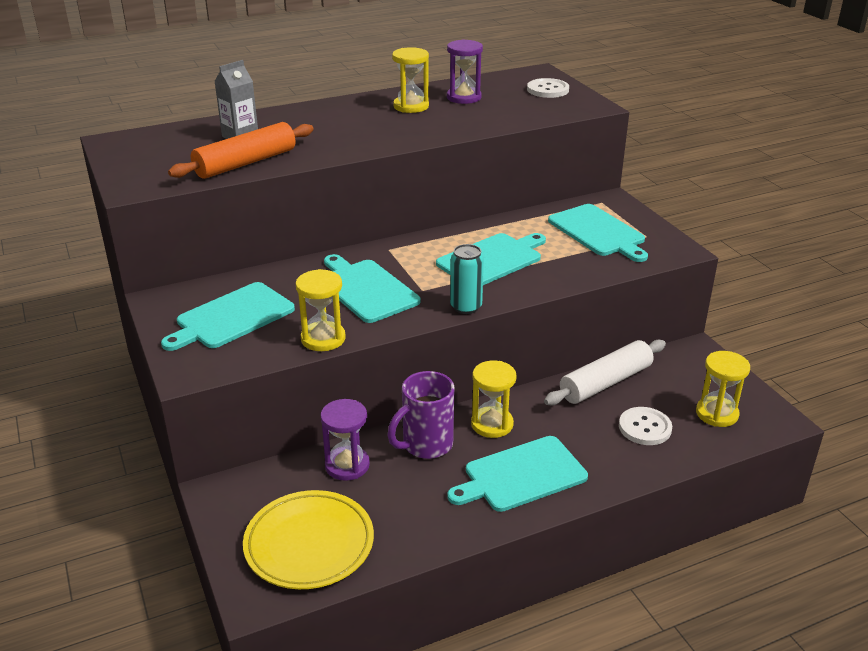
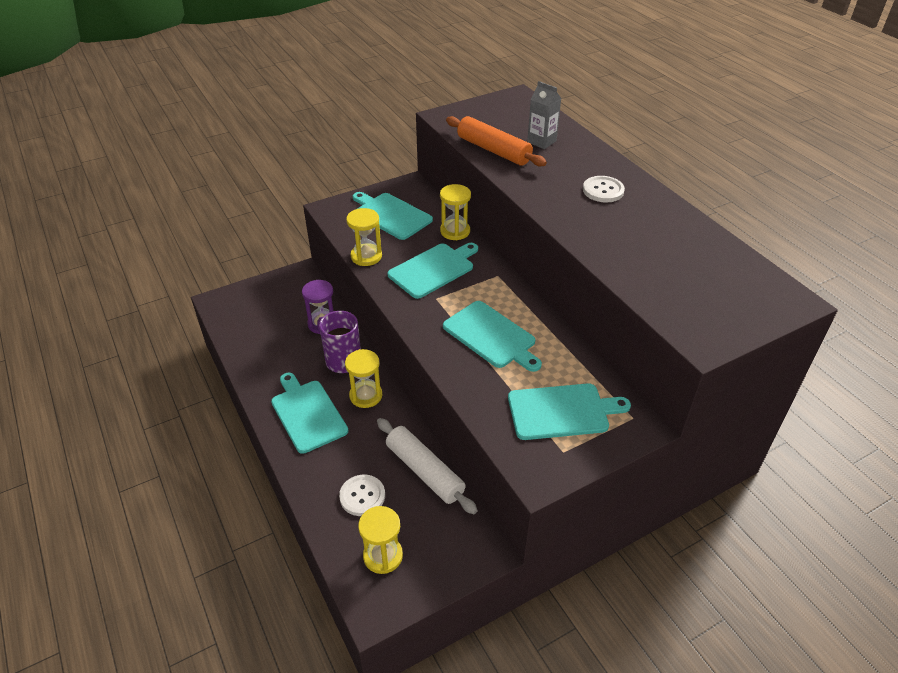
camera: 85 degrees right, 10 degrees up
yellow plate [243,490,374,589] -> none
yellow hourglass [392,47,429,113] -> yellow hourglass moved to [440,184,471,240]
purple hourglass [447,39,483,104] -> none
turquoise can [450,244,484,314] -> none
white button [527,78,569,98] -> white button moved to [583,176,625,202]
turquoise cutting board [548,204,648,262] -> turquoise cutting board turned 150 degrees counterclockwise [508,383,631,440]

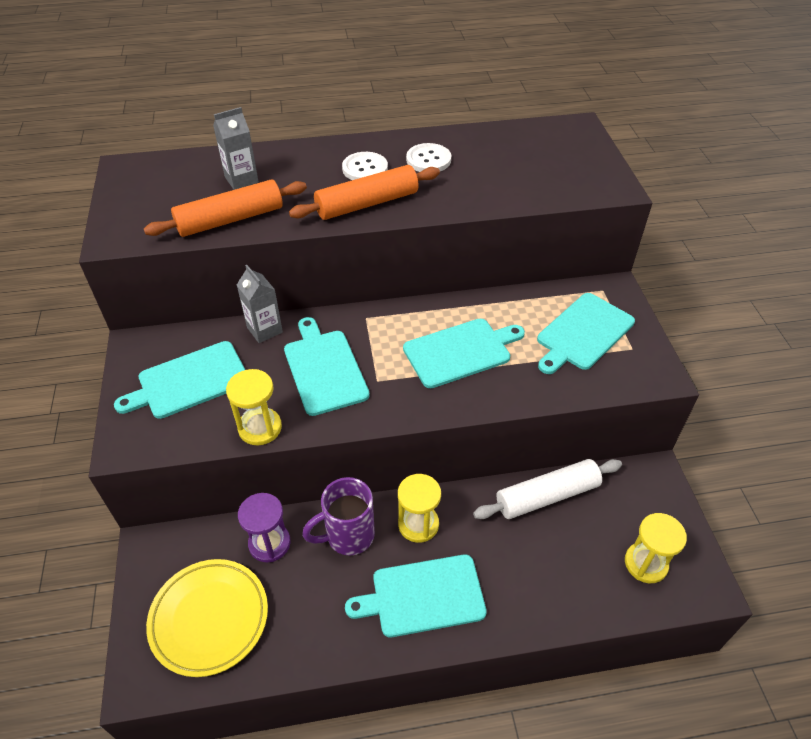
camera: 70 degrees left, 5 degrees up
white button [339,475,385,516] -> white button moved to [406,143,451,172]
yellow hourglass [440,184,471,240] -> grey carton [237,265,283,343]
turquoise cutting board [508,383,631,440] -> turquoise cutting board turned 150 degrees counterclockwise [537,293,635,374]
none -> yellow plate [146,559,268,677]
none -> orange rolling pin [289,165,440,220]

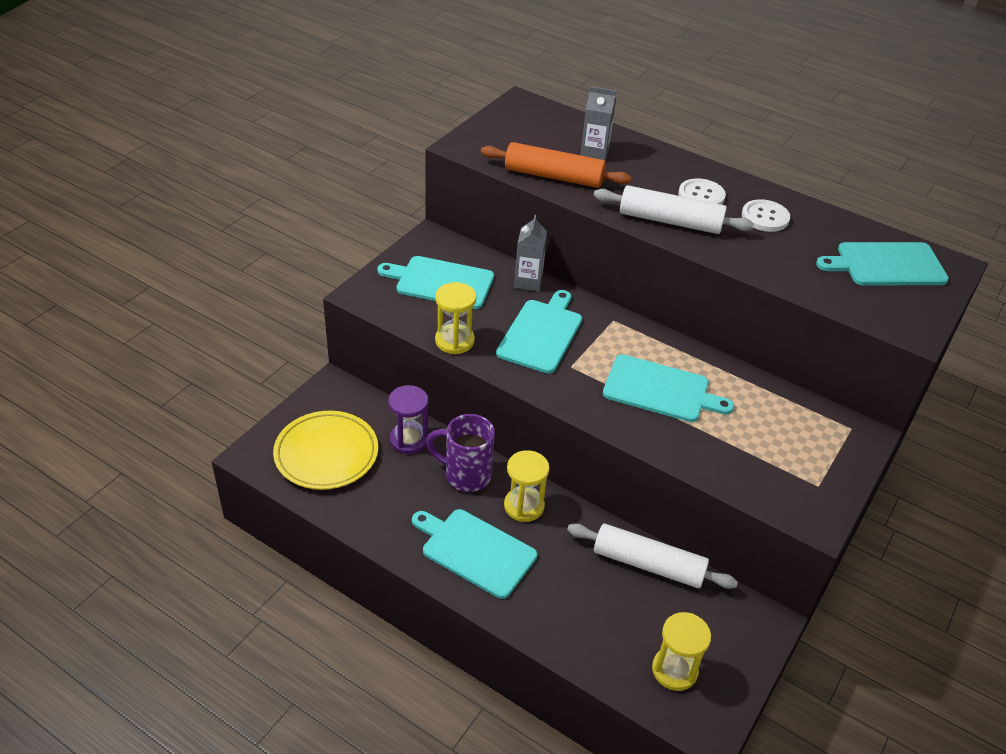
camera: 40 degrees right, 5 degrees down
orange rolling pin [289,165,440,220] -> white rolling pin [594,185,754,234]
turquoise cutting board [537,293,635,374] -> turquoise cutting board moved to [816,242,949,286]

